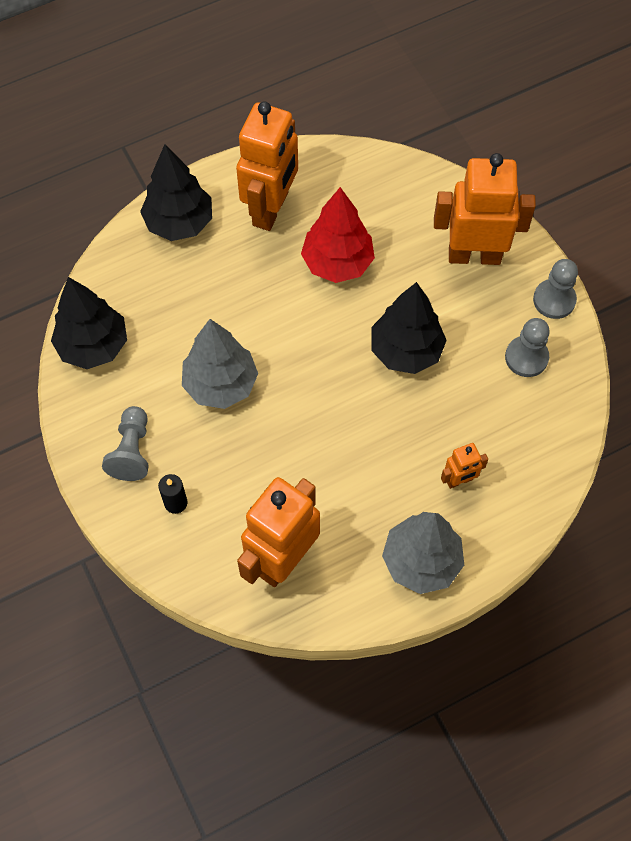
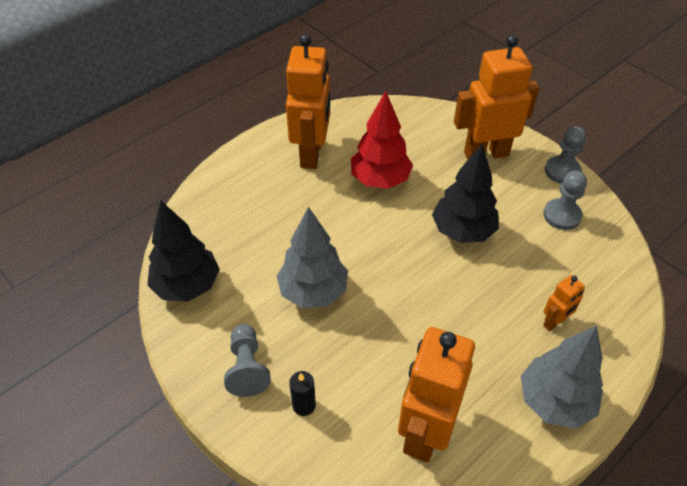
camera: 15 degrees left, 15 degrees down
black tree [140,144,212,241] -> none

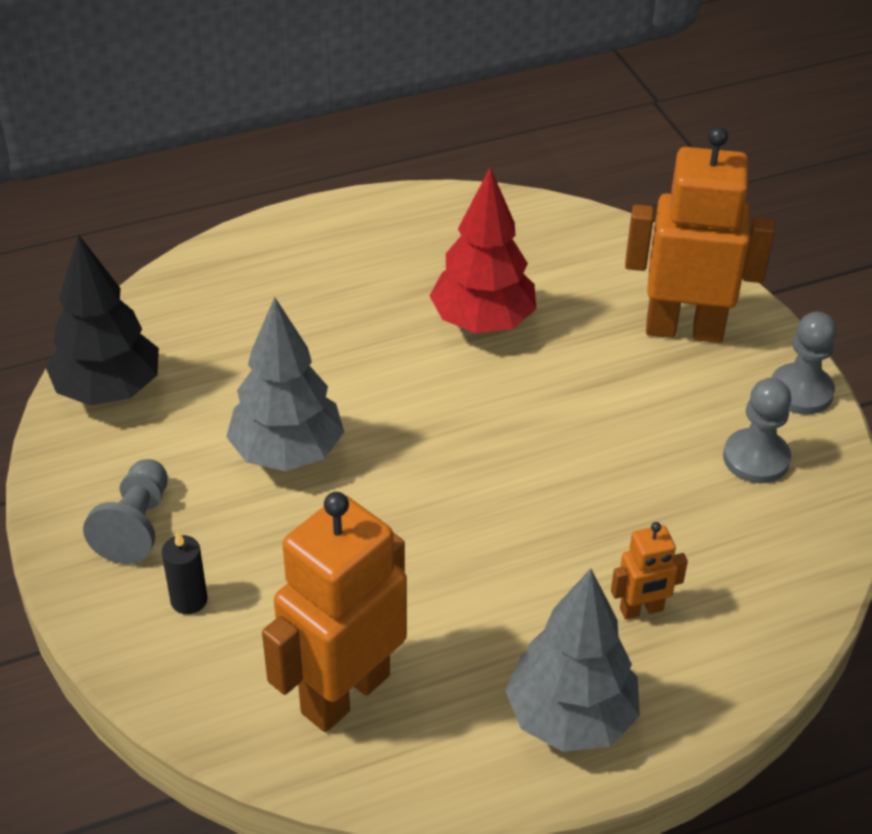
camera: 20 degrees right, 5 degrees down
orange robot [286,34,330,169] -> none
black tree [432,144,499,243] -> none

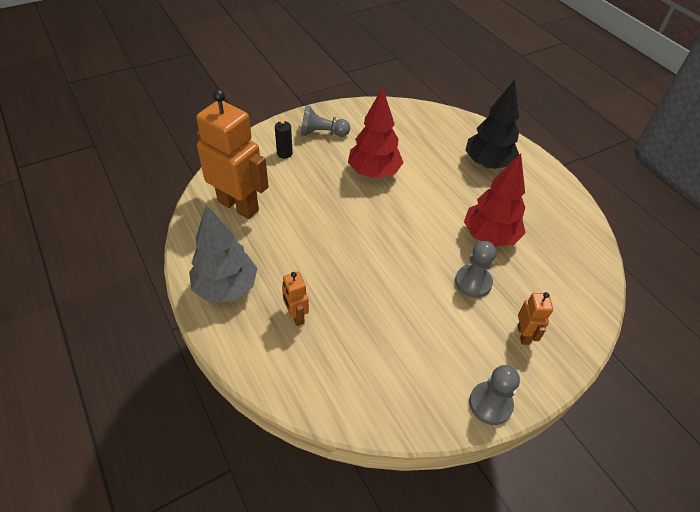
camera: 80 degrees right, 5 degrees up
black tree [46,234,159,405] -> black tree moved to [465,80,519,169]
grey tree [226,297,344,471] -> red tree [348,87,404,179]
orange robot [625,126,775,343] -> orange robot [517,292,553,345], size x0.46
grey pawn [723,378,791,483] -> grey pawn moved to [455,241,496,298]

